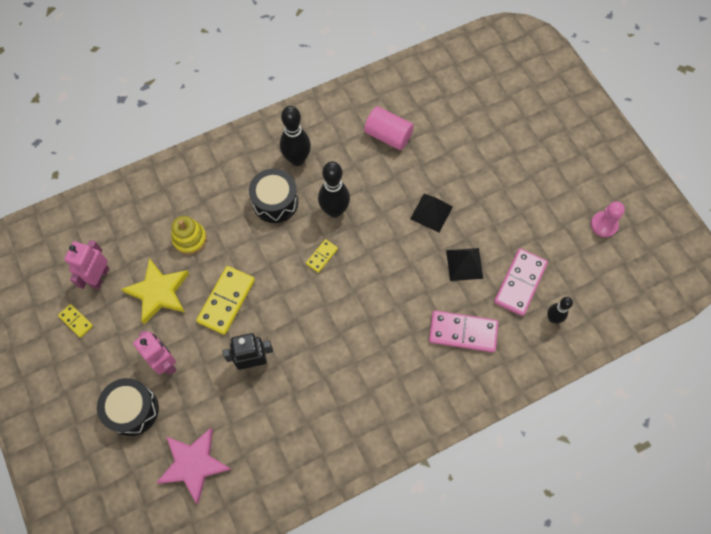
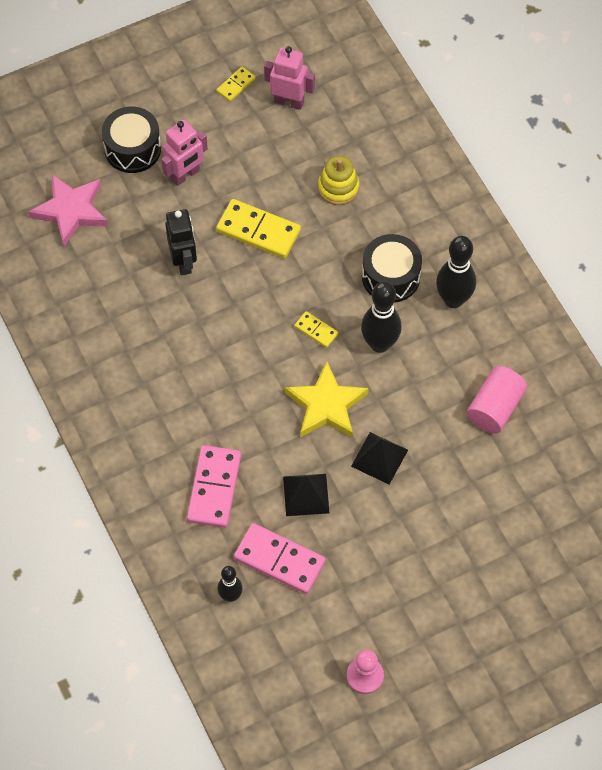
camera: 90 degrees right, 5 degrees down
yellow star [121,258,189,325] -> yellow star moved to [285,361,369,438]

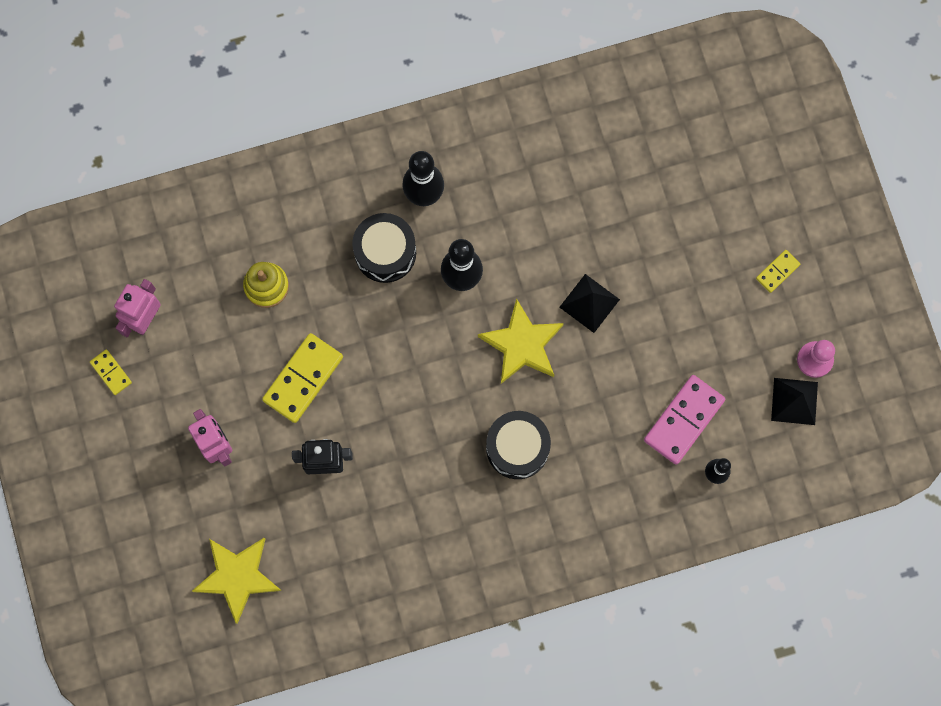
camera: 80 degrees left, 15 degrees up
pink star [28,174,108,246] -> yellow star [192,538,282,624]
black drum [102,107,161,173] -> black drum moved to [486,411,551,479]
pink domino [187,445,241,528] -> none
black pyramid [283,474,329,516] -> black pyramid moved to [771,378,818,425]
yellow domino [294,311,338,348] -> yellow domino moved to [756,250,800,293]
pink cylinder [467,366,527,433] -> none

